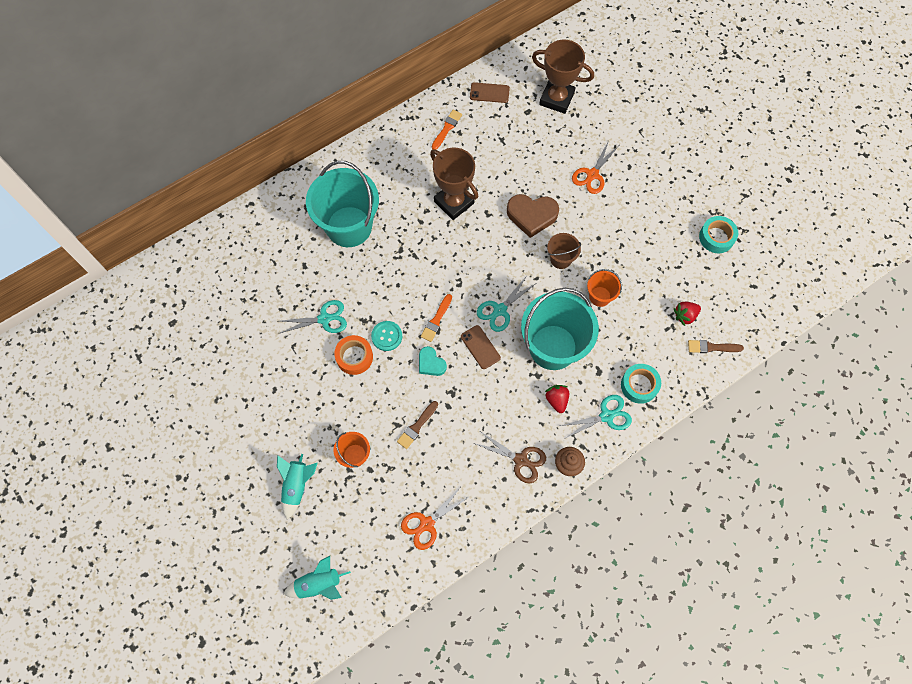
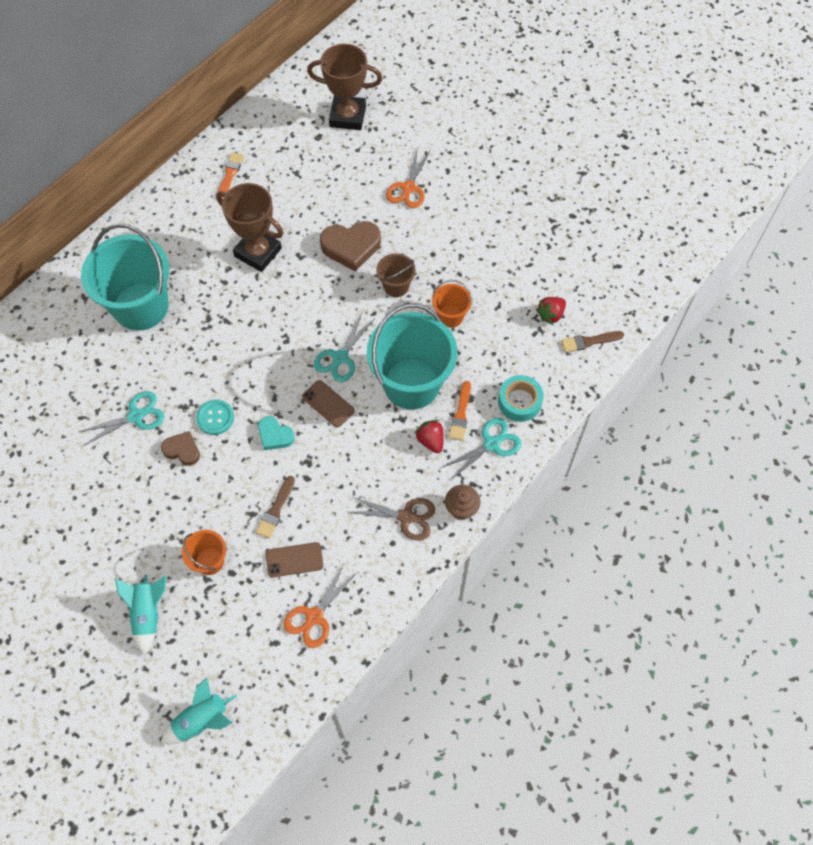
camera: 15 degrees left, 5 degrees down
orange tape [334,335,373,375] -> brown heart [161,431,200,466]
orange brush [421,294,452,342] -> orange brush moved to [449,381,471,441]
brown phone [470,82,510,103] -> brown phone moved to [266,542,323,577]
turquoise tape [699,216,738,253] -> none

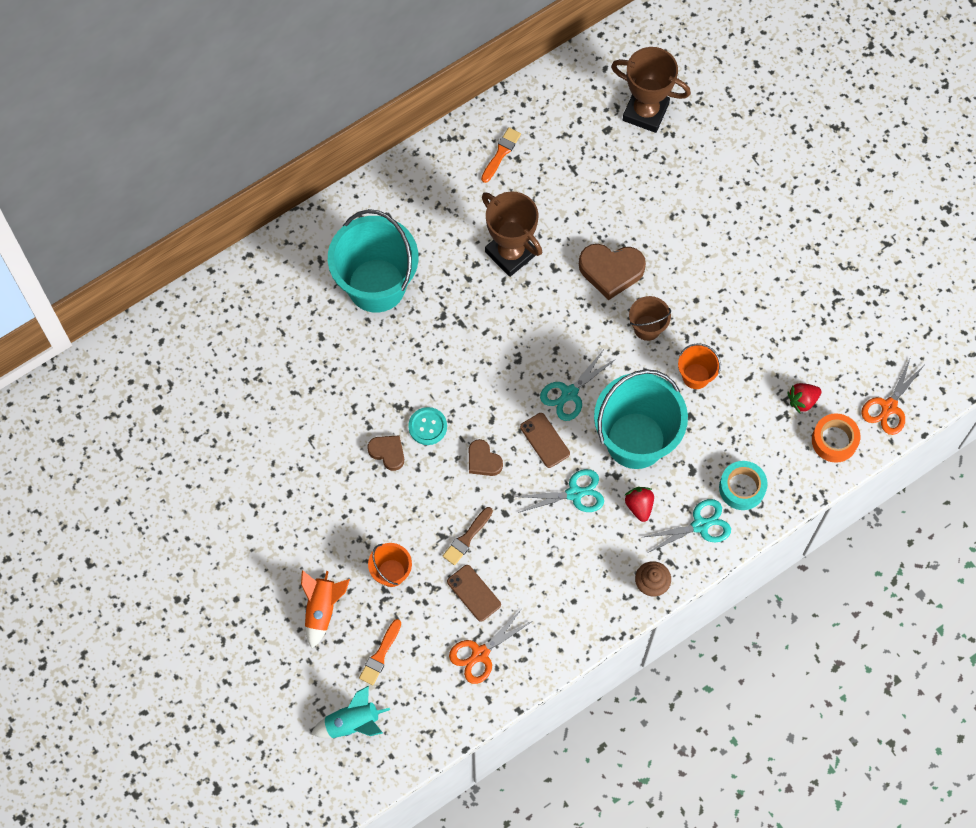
camera: 15 degrees right, 5 degrees up
turquoise scissors [79,391,164,446] -> turquoise scissors moved to [515,469,604,513]
turquoise rocket [115,575,166,655] -> orange rocket [301,570,350,648]
turquoise heart [258,416,295,450] -> brown heart [469,439,503,476]
brown phone [266,542,323,577] -> brown phone turned 45 degrees clockwise [447,565,501,622]
brown scissors [349,496,436,541] -> none
orange scissors [386,150,431,208] -> orange scissors moved to [861,357,924,435]
orange brush [449,381,471,441] -> orange brush moved to [359,619,401,685]
brown brush [561,331,624,353] -> orange tape [812,413,860,463]

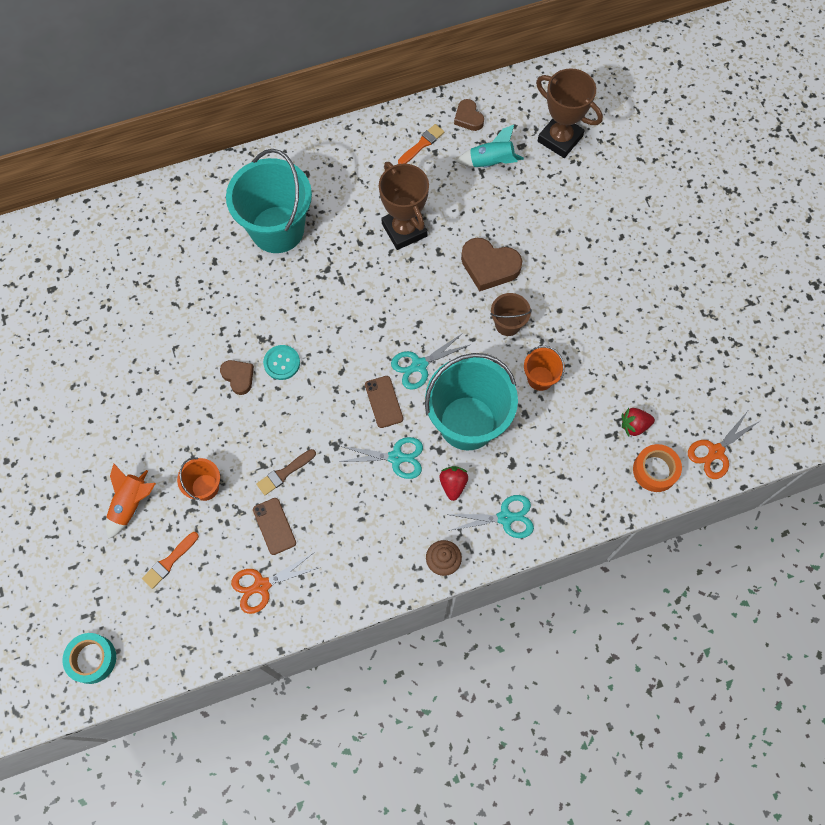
camera: 15 degrees right, 0 degrees up
turquoise rocket [311,686,390,738] -> turquoise rocket moved to [456,125,524,168]
brown heart [469,439,503,476] -> brown heart moved to [454,99,484,131]
turquoise tape [719,461,768,510] -> turquoise tape moved to [62,633,116,684]

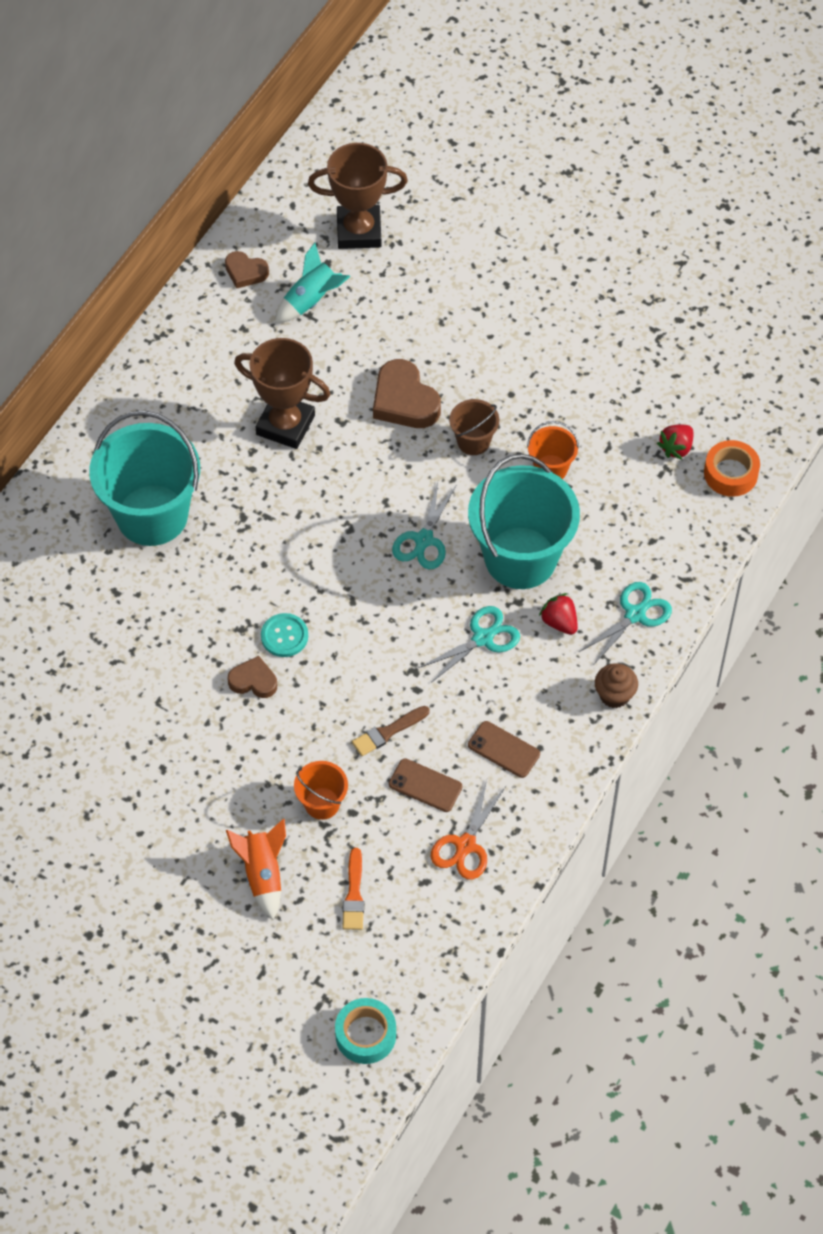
camera: 40 degrees left, 10 degrees down
brown brush [256,449,316,495] -> brown brush turned 45 degrees clockwise [352,706,430,756]
brown phone [365,376,403,428] -> brown phone moved to [468,721,540,778]
orange brush [398,124,444,164] -> none
brown heart [461,238,522,291] -> brown heart turned 75 degrees clockwise [373,359,441,428]
orange scissors [688,411,760,479] -> none

